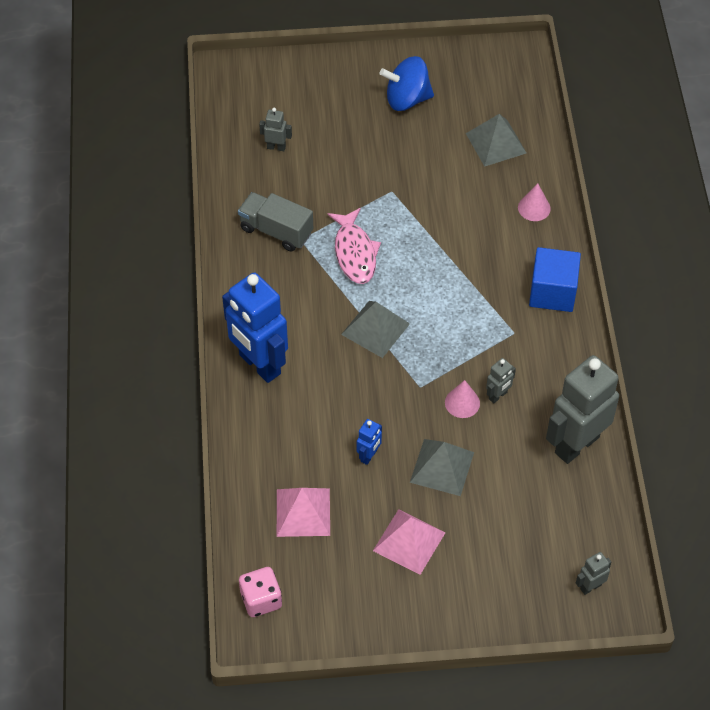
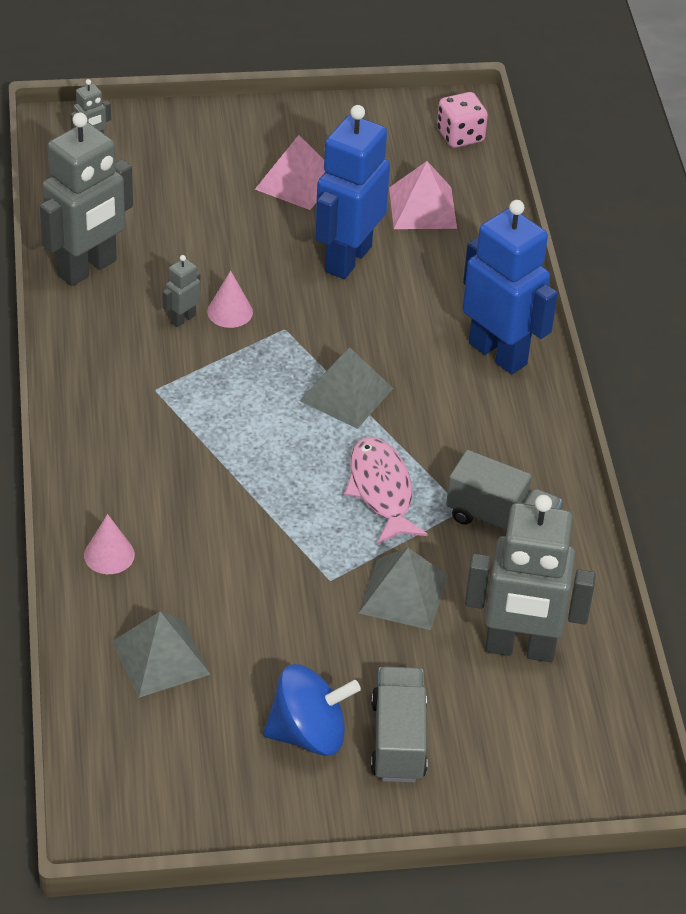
camera: 175 degrees right, 10 degrees down
grey robot [259,108,292,151] -> grey robot [465,495,596,662], size x2.34
blue robot [357,419,382,465] -> blue robot [315,105,390,279], size x2.34
grey pyramid [410,439,474,496] -> grey pyramid moved to [359,548,448,630]
blue cube [529,247,581,312] -> none
none -> grey truck [371,666,428,783]

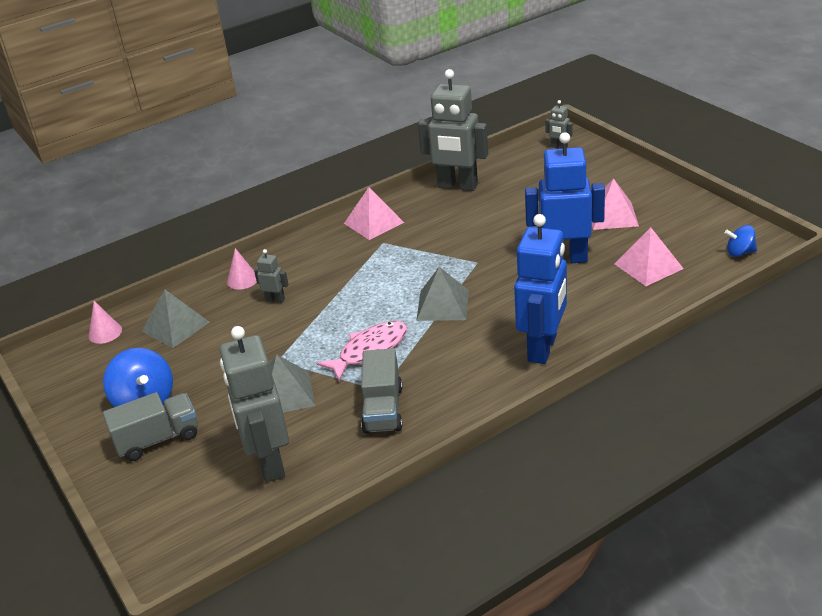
camera: 70 degrees right, 10 degrees down
grey robot [162,255,201,327] -> grey robot moved to [254,249,288,303]
pink cone [207,271,253,328] -> pink cone moved to [88,301,122,344]
pink dice [437,92,488,148] -> blue spinning top [725,225,757,257]
none -> pink pyramid [344,187,404,240]

